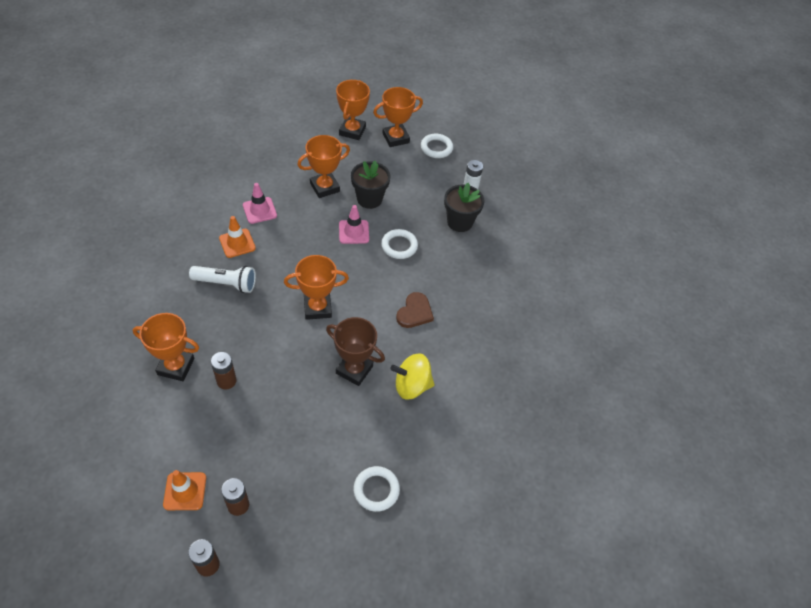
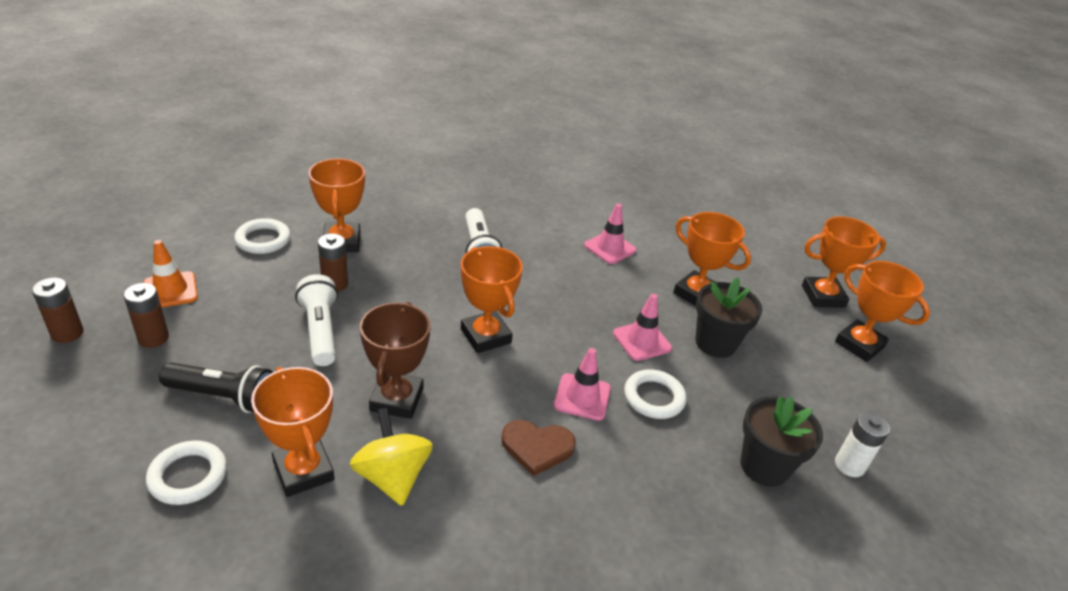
camera: 70 degrees right, 15 degrees down
orange traffic cone [219,216,256,258] -> none
white ring [421,134,453,158] -> white ring moved to [234,218,291,254]
none -> black flashlight [159,362,273,413]
none -> orange trophy [251,367,335,497]
none -> white flashlight [295,274,338,366]
none -> pink traffic cone [554,348,611,421]

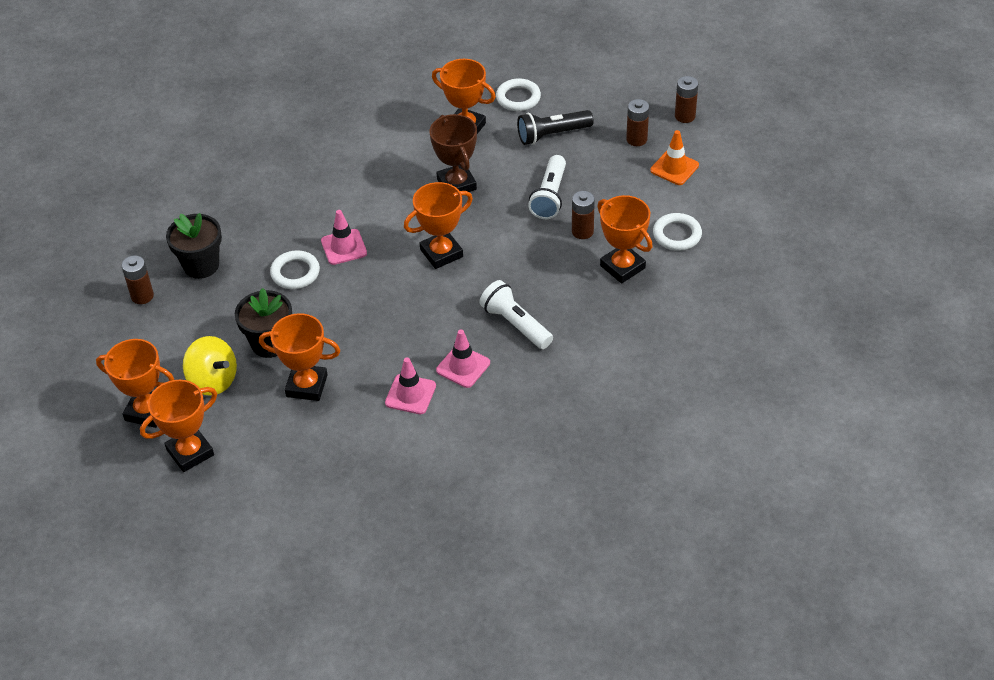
camera: 155 degrees right, 10 degrees up
white flashlight [295,274,338,366] -> white flashlight turned 60 degrees clockwise [528,155,566,219]
yellow spinning top [350,408,433,506] -> yellow spinning top moved to [183,336,237,396]
orange trophy [461,246,523,353] -> orange trophy turned 60 degrees counterclockwise [404,182,473,269]
brown heart [501,420,576,476] -> none
pink traffic cone [613,294,672,361] -> pink traffic cone moved to [436,330,490,388]
white battery [835,412,890,477] -> brown battery [121,255,154,304]

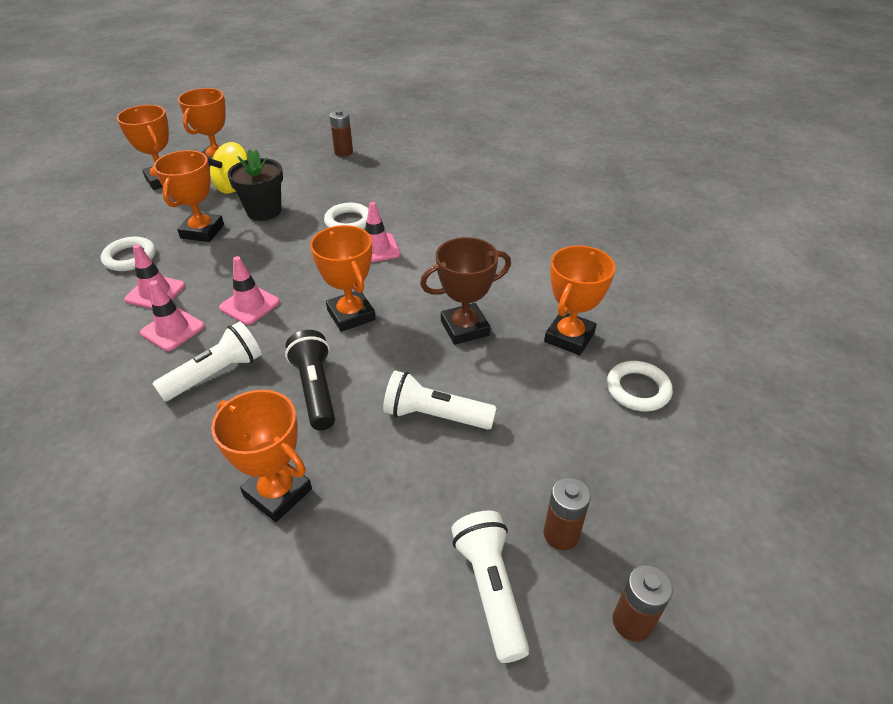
camera: 90 degrees right, 5 degrees down
black flower pot [166,213,222,279] -> none
black flashlight [517,110,594,145] -> black flashlight moved to [285,330,335,430]
brown battery [572,191,595,239] -> none
orange trophy [597,195,653,283] -> orange trophy turned 75 degrees clockwise [211,390,312,522]
orange traffic cone [650,130,699,185] -> white flashlight [451,511,529,663]
white ring [653,213,702,251] -> white ring moved to [101,236,156,271]
none -> pink traffic cone [219,256,280,325]

